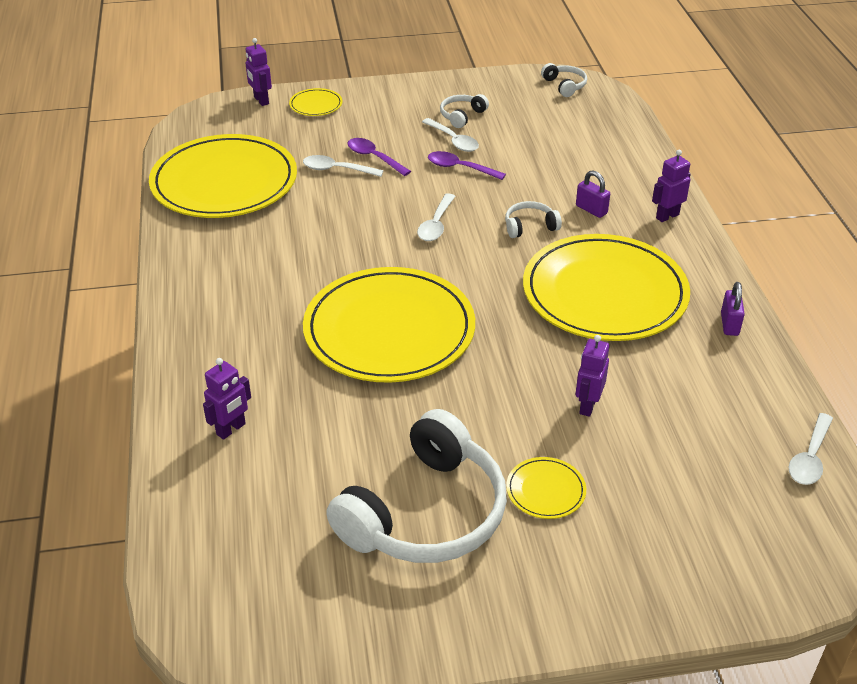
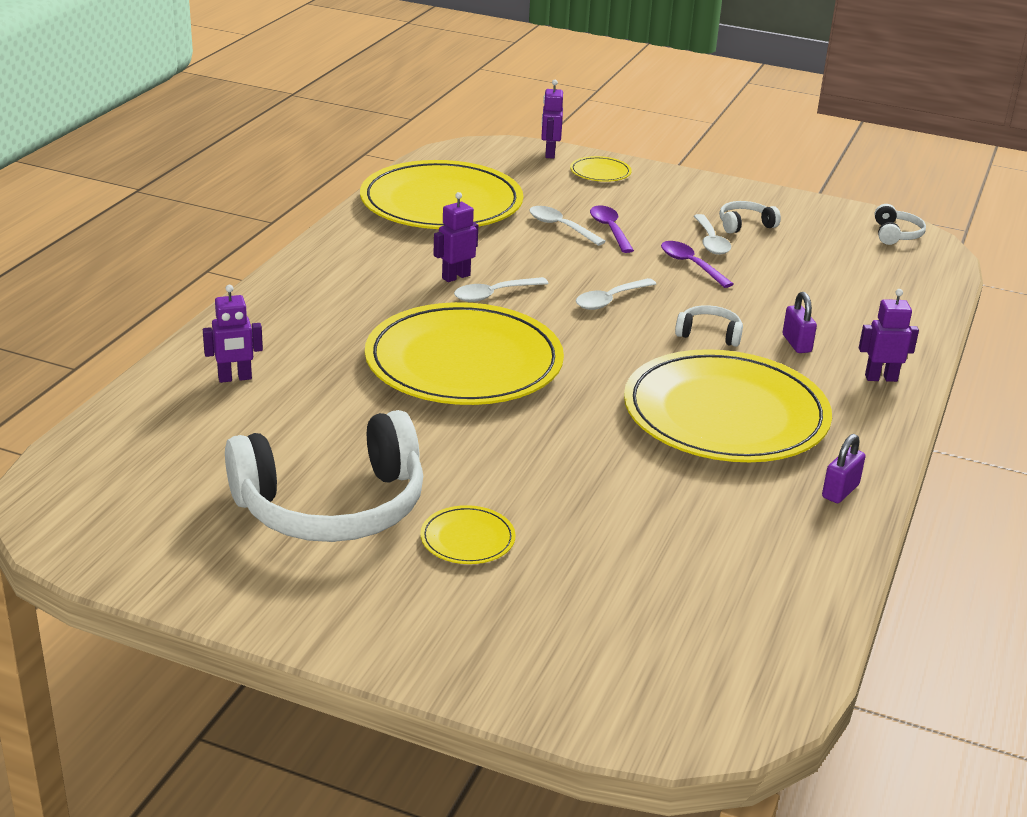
camera: 30 degrees right, 10 degrees down
purple robot [575,335,609,417] -> purple robot moved to [434,192,478,282]
white spoon [788,413,833,485] -> white spoon moved to [454,277,549,302]

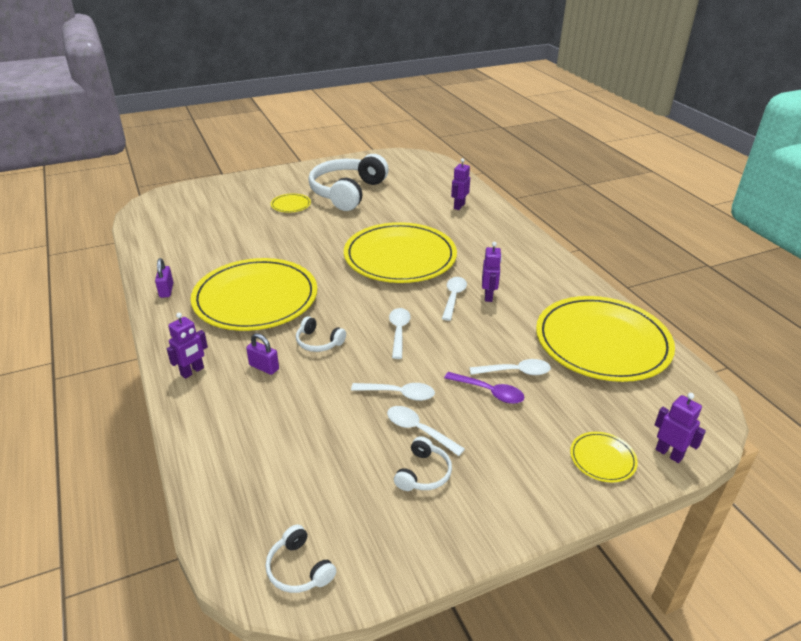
camera: 135 degrees right, 5 degrees up
purple spoon [661,241,733,288] -> white spoon [351,383,435,401]
white headphones [675,305,743,347] -> white headphones turned 60 degrees clockwise [296,316,346,352]

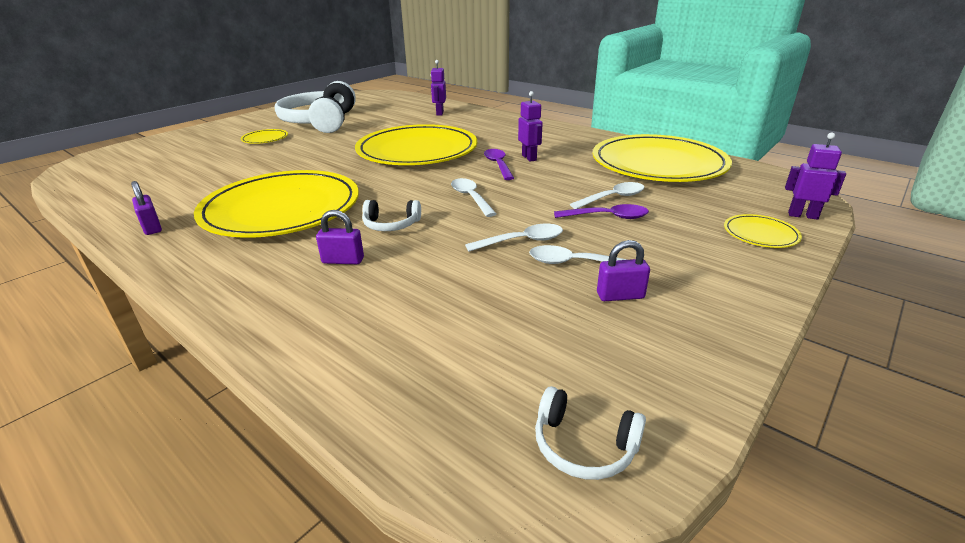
camera: 25 degrees left, 5 degrees down
purple robot [167,313,208,379] -> none
white headphones [394,436,452,491] -> purple padlock [597,240,650,301]
white spoon [442,277,467,321] -> purple spoon [484,149,514,180]

